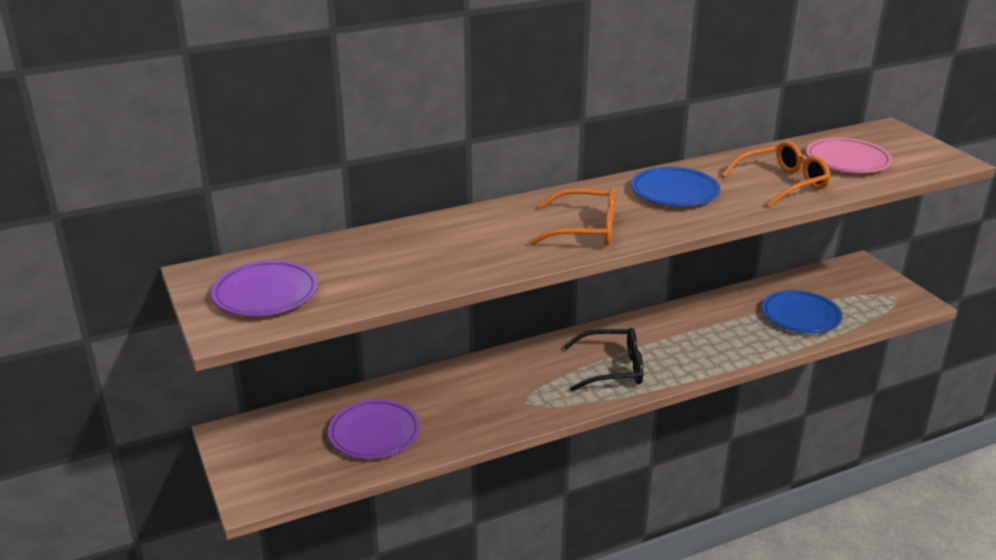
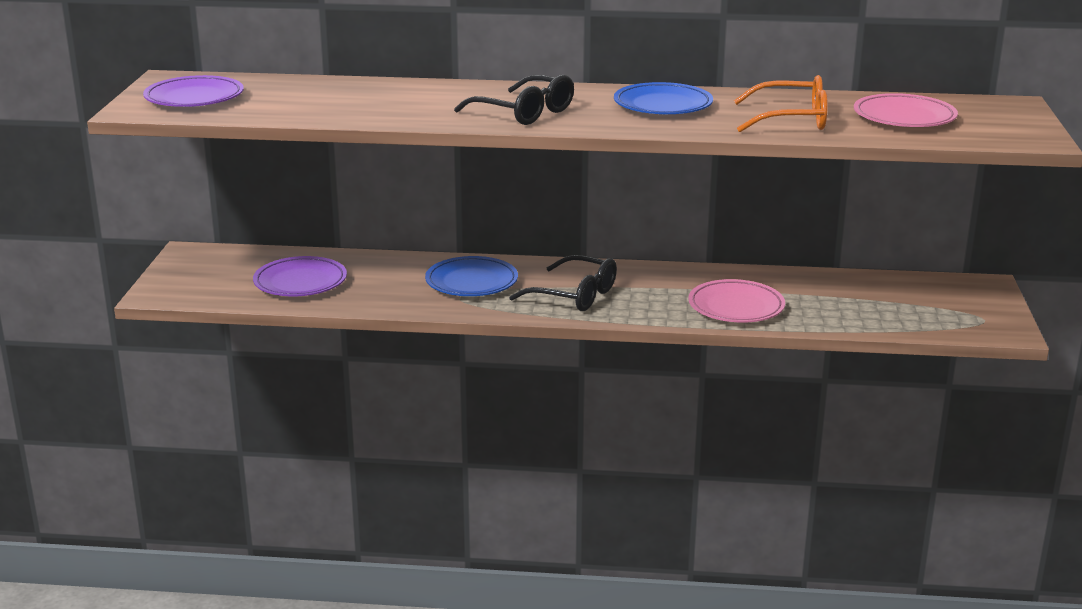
camera: 30 degrees right, 5 degrees down
orange glasses [529,188,616,245] -> black glasses [454,75,574,125]
blue plate [762,290,843,333] -> blue plate moved to [425,256,518,296]
none -> pink plate [688,279,785,323]

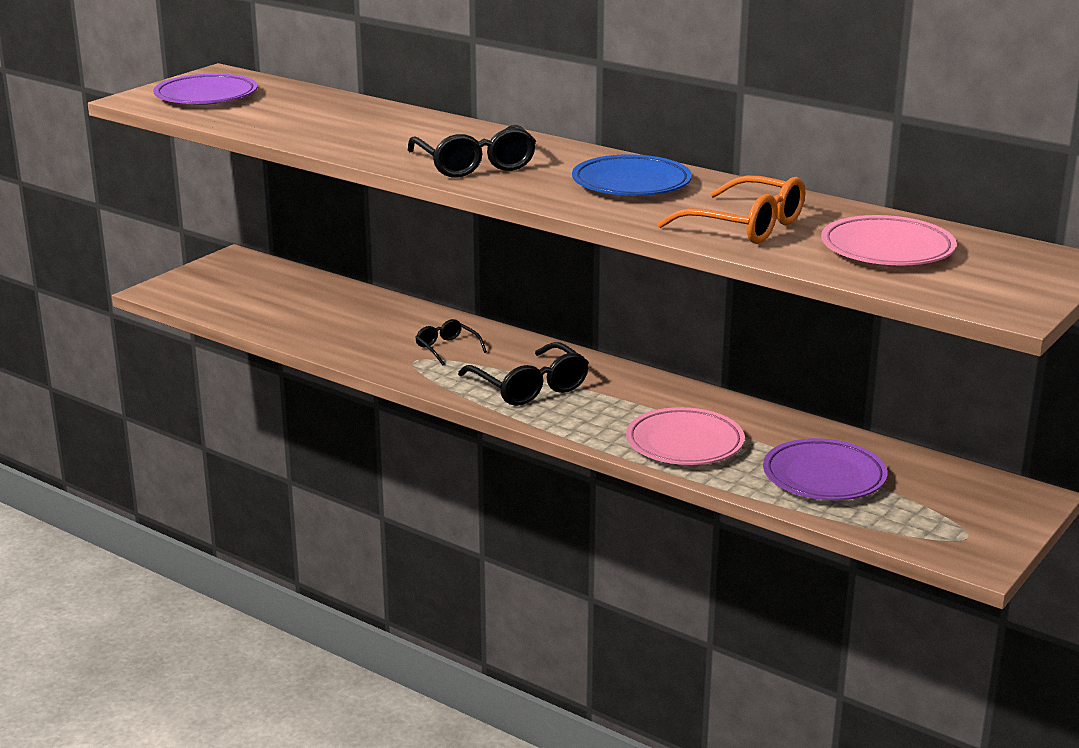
camera: 30 degrees right, 0 degrees up
purple plate [253,256,347,296] -> purple plate moved to [763,438,887,500]
blue plate [425,256,518,296] -> black glasses [415,319,487,365]

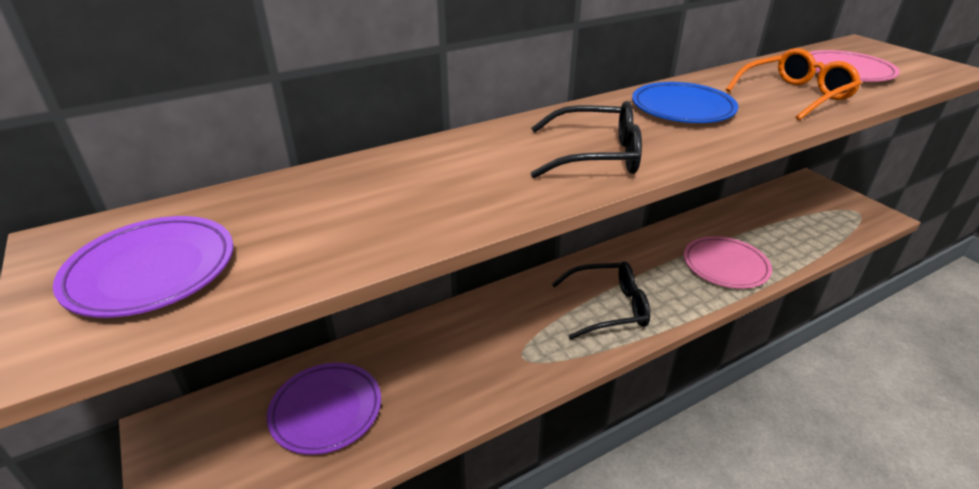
camera: 65 degrees left, 10 degrees up
black glasses [415,319,487,365] -> none
purple plate [763,438,887,500] -> purple plate moved to [267,363,381,455]

